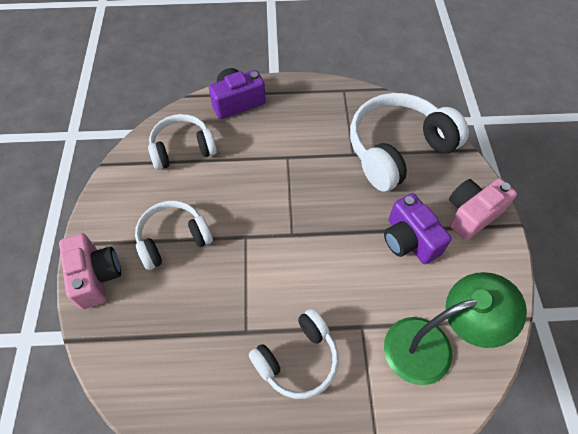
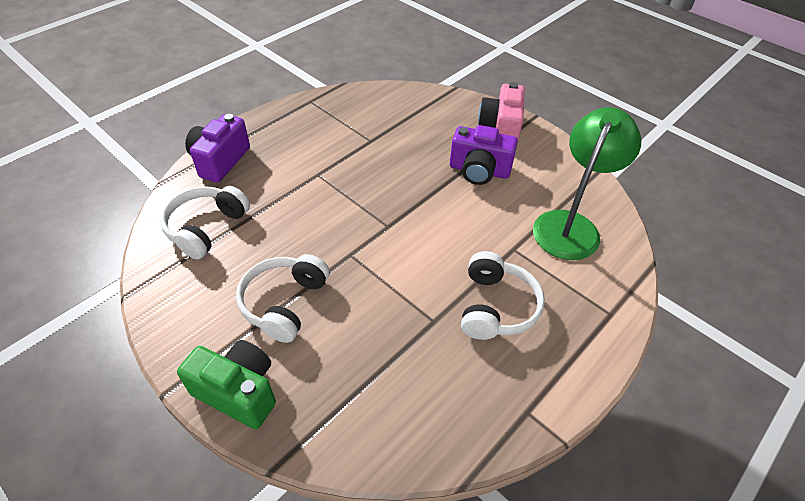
camera: 45 degrees left, 10 degrees down
pink camera [59,233,121,309] -> green camera [177,340,276,429]
white headphones [350,93,469,192] -> none

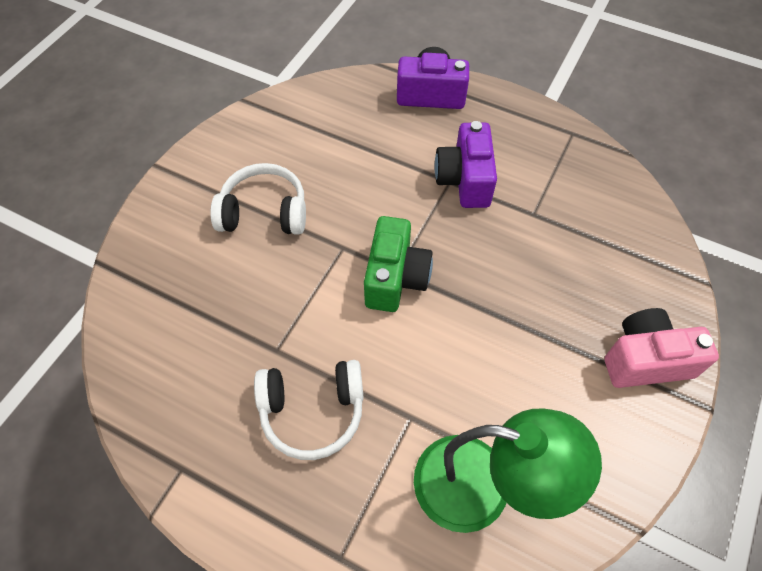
camera: 75 degrees right, 10 degrees up
white headphones [160,186,250,260] -> none
green camera [177,340,276,429] -> green camera moved to [364,216,433,312]
purple camera [450,125,518,185] -> purple camera moved to [434,121,497,208]

